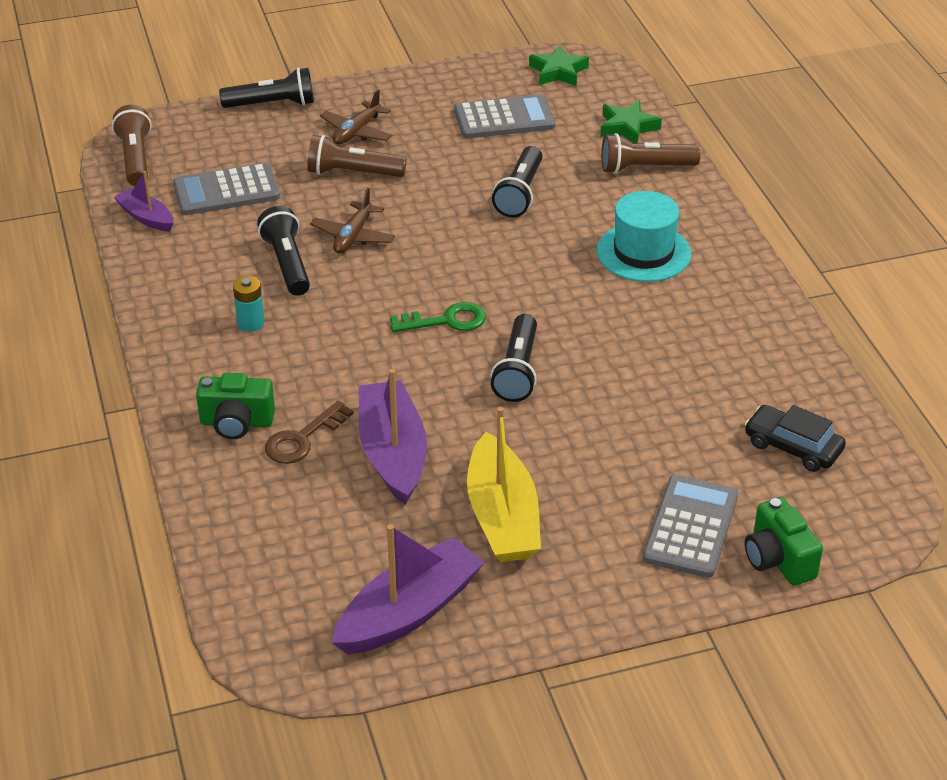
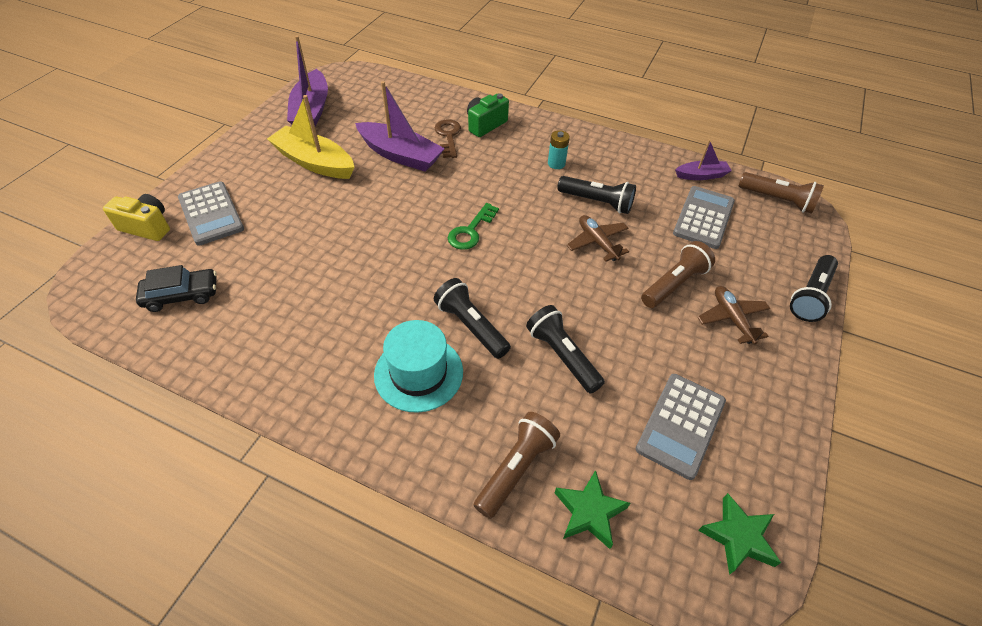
camera: 130 degrees right, 10 degrees up
black flashlight [490,314,537,402] -> black flashlight moved to [434,278,511,359]
green camera [745,497,823,586] -> yellow camera [103,194,170,241]

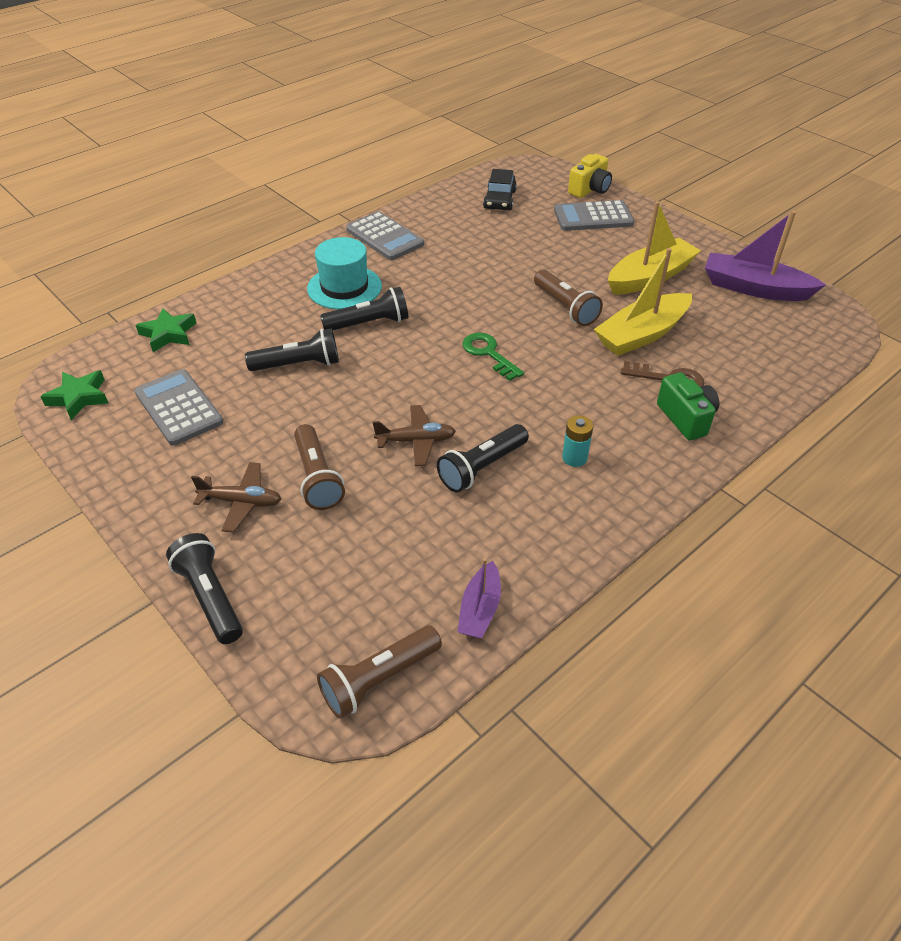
camera: 115 degrees right, 5 degrees down
purple boat [355,81,445,172] -> yellow boat [594,248,692,356]
brown flashlight [474,412,560,519] -> brown flashlight moved to [534,270,603,326]
grey calculator [673,186,735,249] -> grey calculator moved to [346,211,424,260]

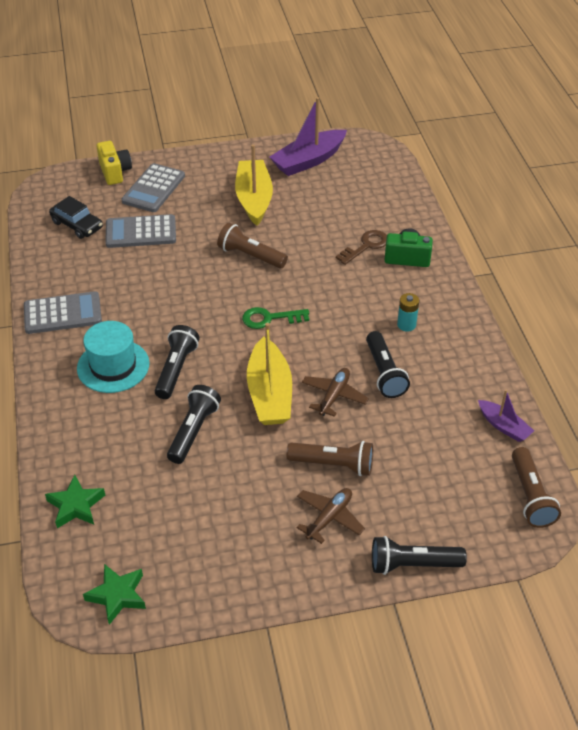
camera: 60 degrees left, 0 degrees up
grey calculator [135,369,223,446] -> grey calculator moved to [105,214,176,248]
brown flashlight [534,270,603,326] -> brown flashlight turned 150 degrees counterclockwise [217,223,288,268]
yellow boat [594,248,692,356] -> yellow boat moved to [247,323,292,425]

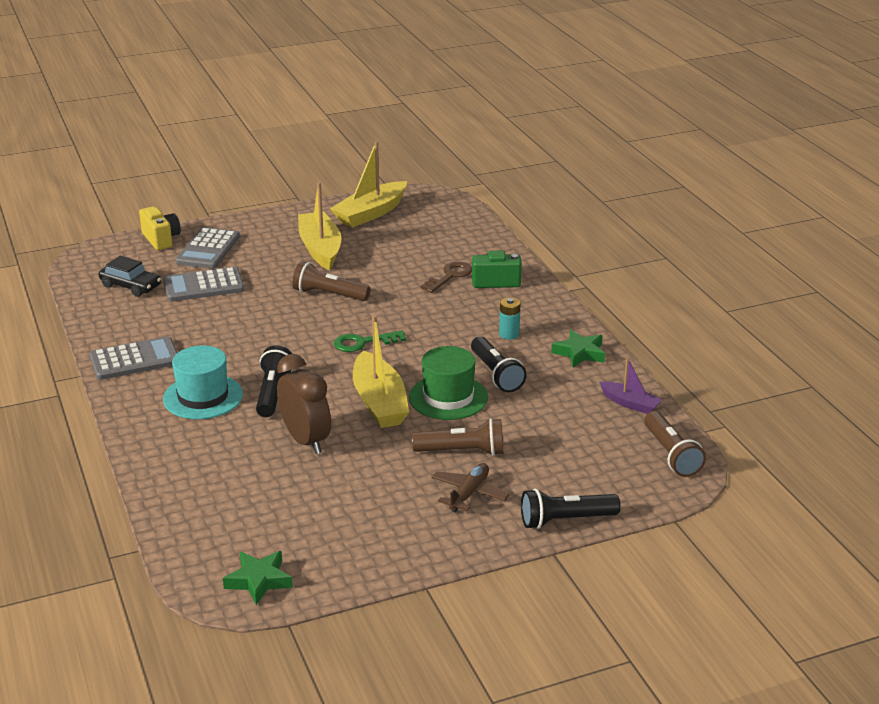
camera: 10 degrees left, 15 degrees down
green star [45,475,105,528] -> green star moved to [551,330,605,368]
black flashlight [167,385,221,464] -> brown clock [277,354,331,454]
purple boat [270,97,347,176] -> yellow boat [330,141,407,228]
brown plane [302,368,369,417] -> green hat [409,346,488,420]

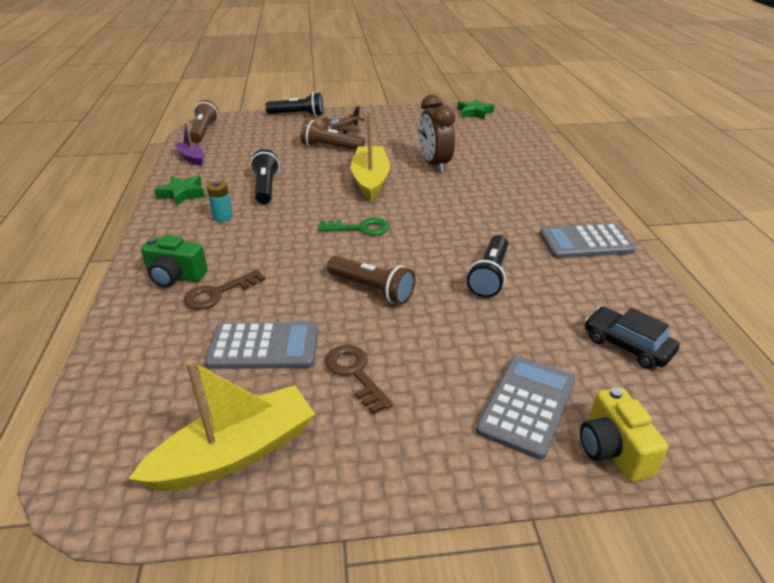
camera: 165 degrees left, 5 degrees up
grey calculator [163,267,245,302] -> grey calculator moved to [205,322,318,369]
turquoise hat [163,345,243,419] -> none
black flashlight [256,345,293,417] -> black flashlight moved to [467,235,508,298]
yellow boat [298,182,342,270] -> brown key [325,345,393,414]
green hat [409,346,488,420] -> none

